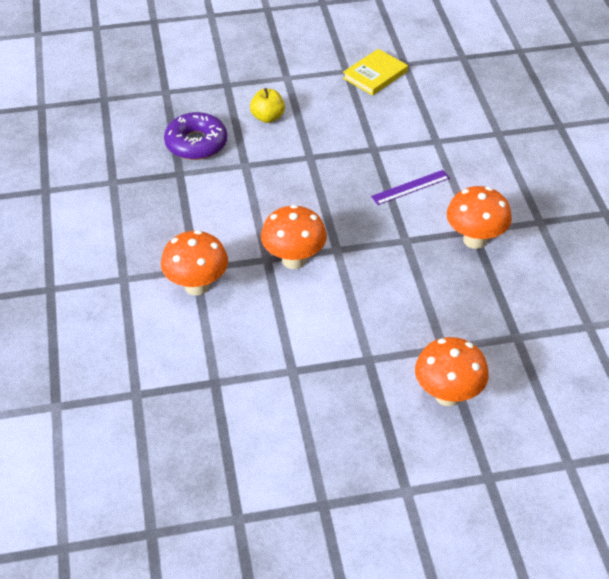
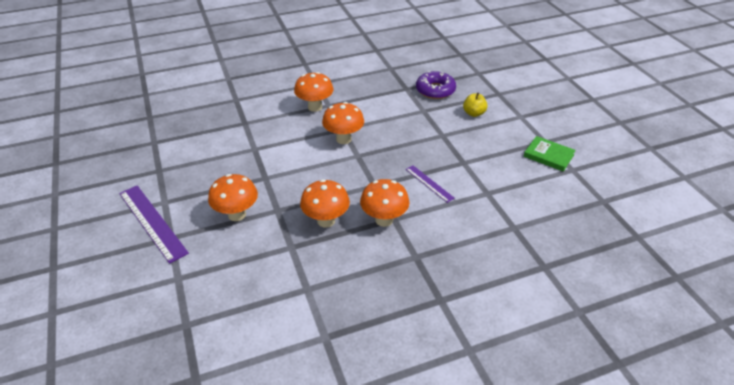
camera: 80 degrees right, 5 degrees down
yellow book [343,49,408,96] -> green book [524,136,576,172]
none -> purple ruler [119,185,189,264]
none -> orange mushroom [300,179,350,228]

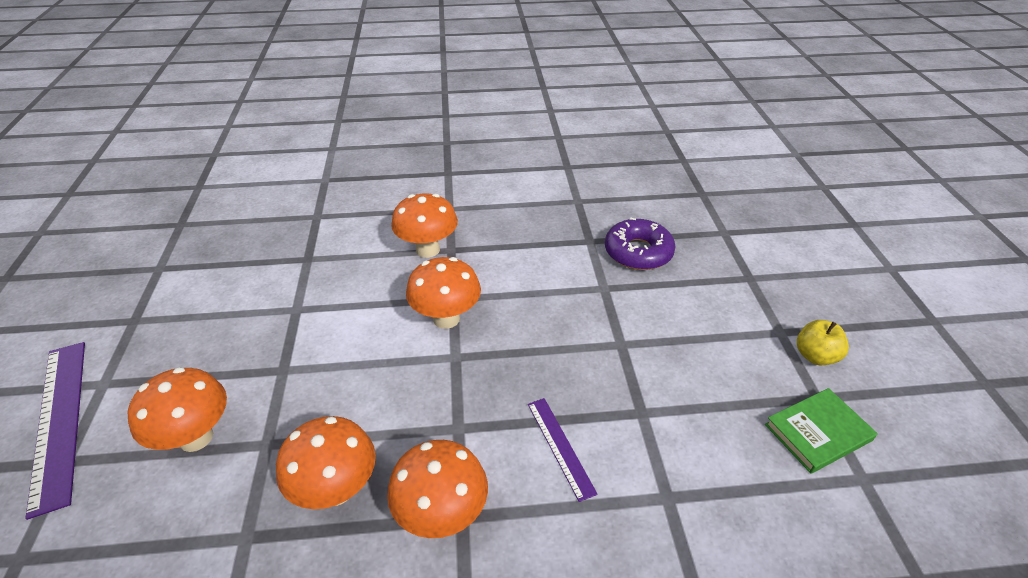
camera: 15 degrees right, 0 degrees up
yellow apple [463,93,488,117] -> yellow apple moved to [797,320,849,365]
green book [524,136,576,172] -> green book turned 75 degrees counterclockwise [765,388,878,474]

